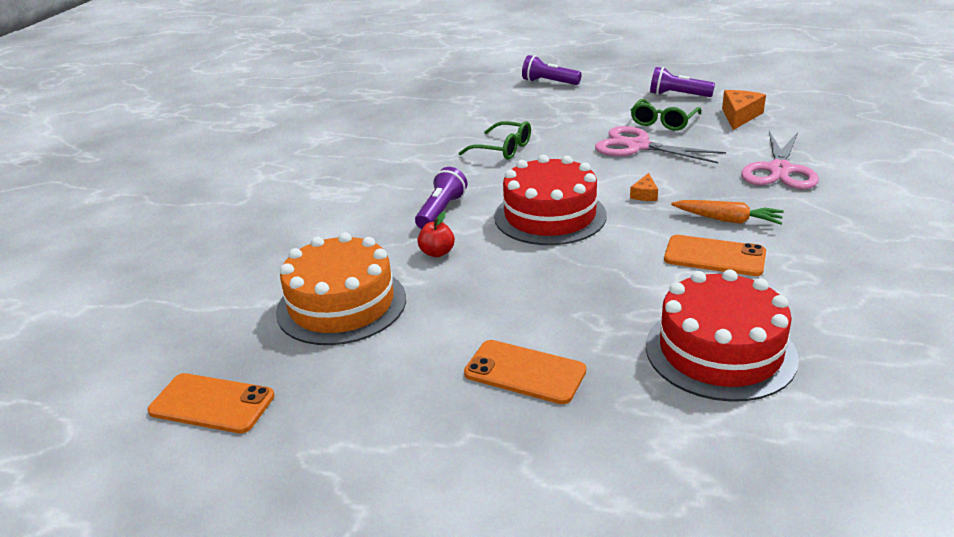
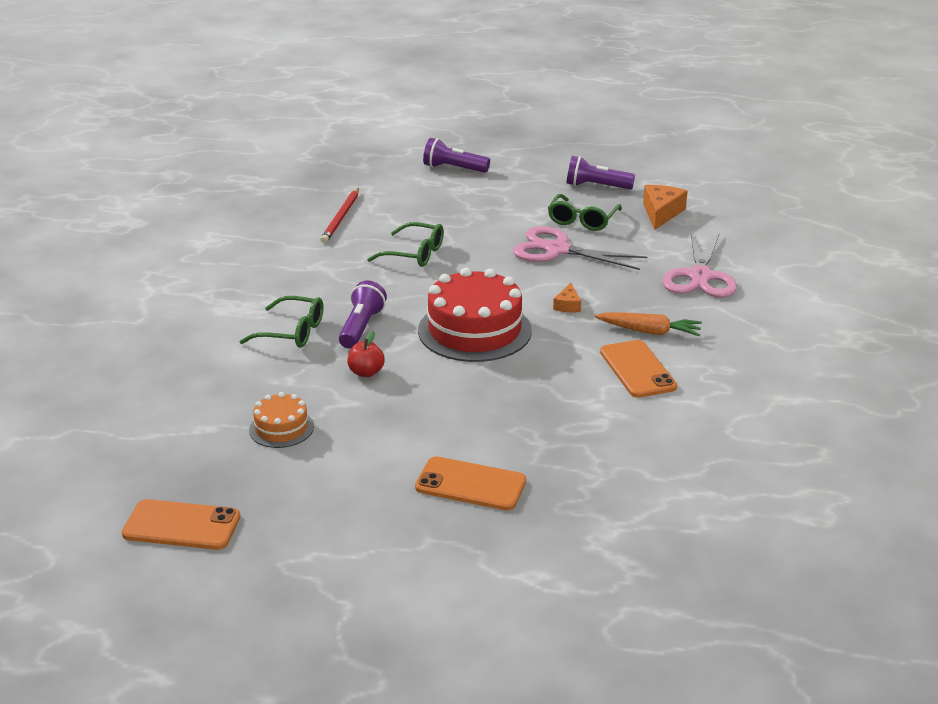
camera: 10 degrees left, 0 degrees up
orange cake [276,232,406,345] -> orange cake [249,392,314,448], size x0.50
red cake [646,269,799,402] -> none
orange phone [664,235,766,276] -> orange phone turned 60 degrees clockwise [600,340,677,398]
none -> green glasses [239,296,323,348]
none -> red pencil [320,188,359,243]

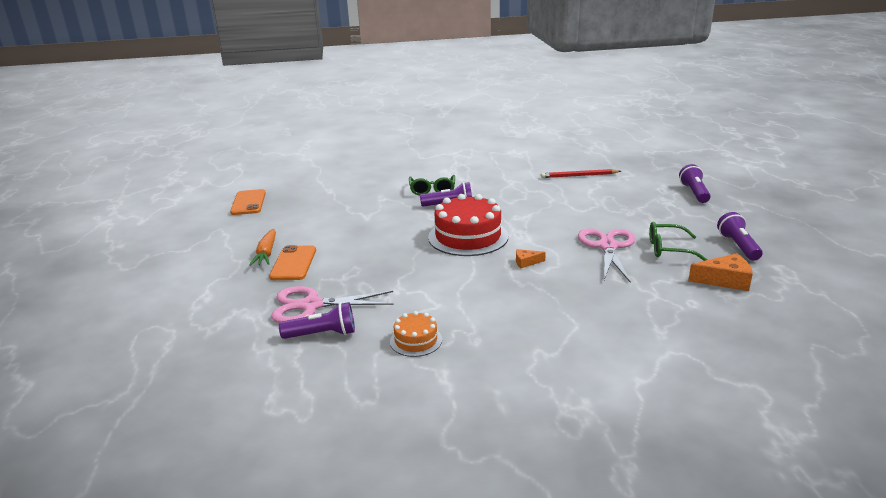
camera: 75 degrees right, 5 degrees down
orange cake [249,392,314,448] -> orange cake moved to [390,311,442,357]
red apple [347,331,385,377] -> none
green glasses [367,222,444,267] -> none
orange carrot [595,312,702,336] -> orange carrot moved to [249,229,276,266]
orange phone [600,340,677,398] -> none
pink scissors [662,232,737,298] -> pink scissors moved to [271,286,394,323]
none -> purple flashlight [279,302,355,339]

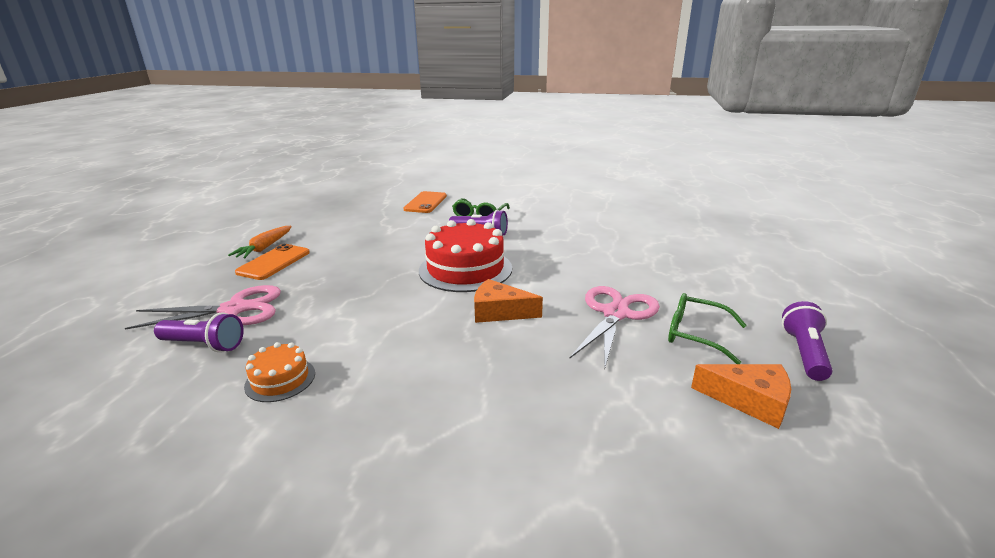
camera: 20 degrees right, 0 degrees up
orange phone [230,189,266,215] -> orange phone moved to [404,191,447,213]
pink scissors [271,286,394,323] -> pink scissors turned 150 degrees clockwise [125,285,281,330]
orange cheese [516,249,546,268] -> orange cheese [474,279,543,323], size x1.79
red pencil [541,169,621,178] -> none
purple flashlight [679,164,711,203] -> none

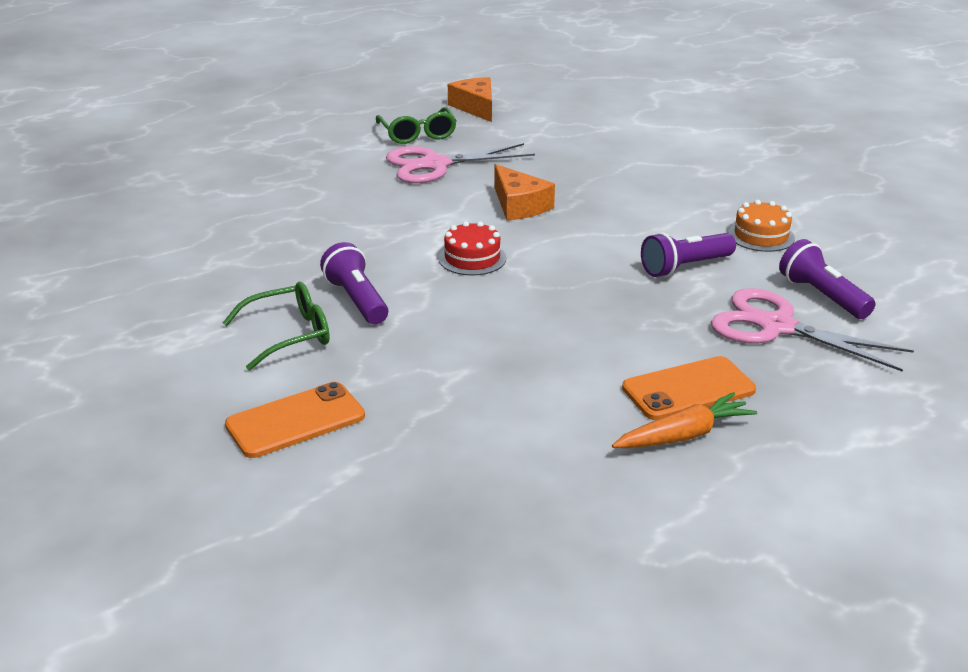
camera: 135 degrees left, 5 degrees up
red cake [419,219,512,292] -> red cake [438,221,506,275], size x0.50
purple flashlight [782,301,833,381] -> purple flashlight moved to [641,232,736,277]

